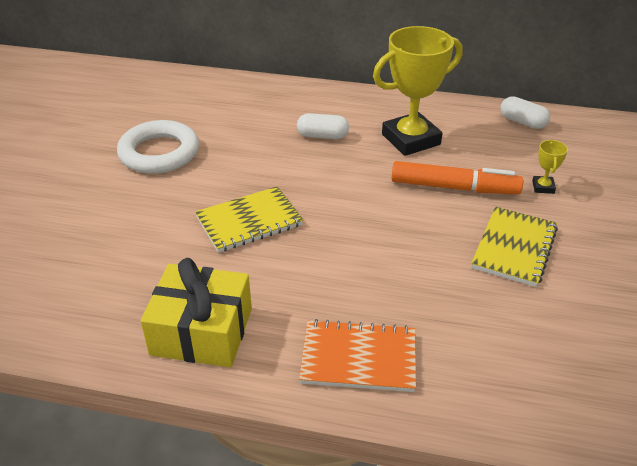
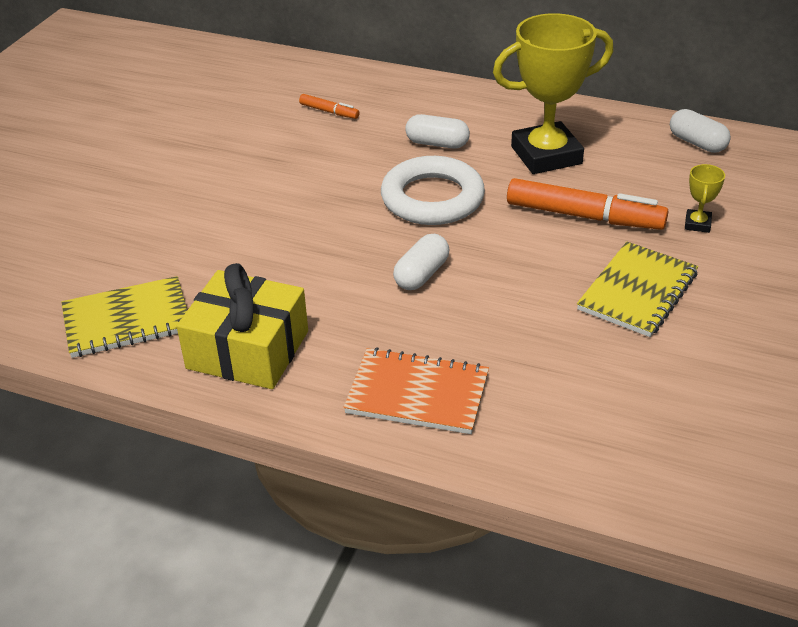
camera: 10 degrees right, 0 degrees up
white ring [117,120,199,174] -> white ring moved to [381,156,485,225]
yellow notebook [195,186,304,253] -> yellow notebook moved to [61,276,187,358]
none -> orange marker [299,94,360,119]
none -> white capsule [393,234,449,290]

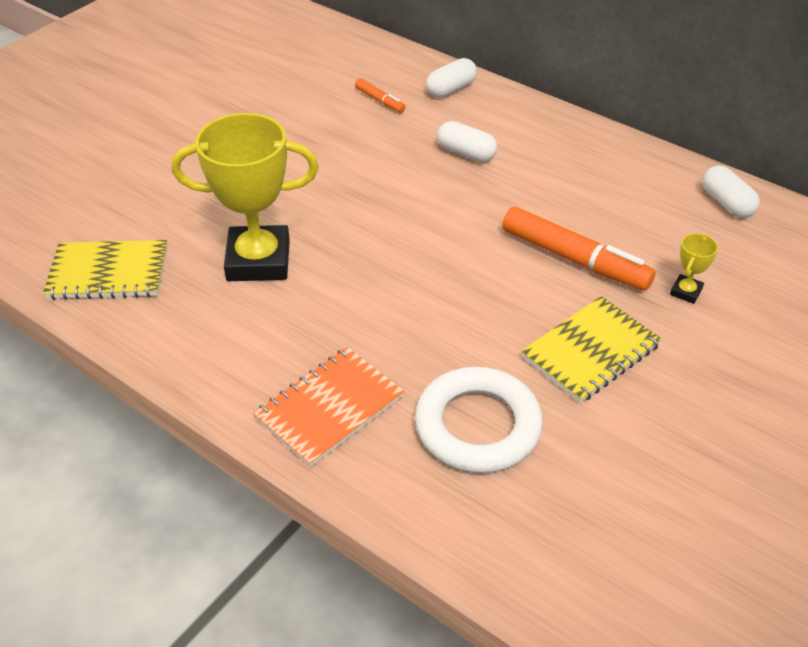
camera: 15 degrees right, 5 degrees up
yellow gift [177,263,308,389] -> none
orange notebook [344,347,489,434] -> orange notebook turned 75 degrees counterclockwise [253,347,404,467]
white ring [381,156,485,225] -> white ring moved to [415,367,543,473]
white capsule [393,234,449,290] -> white capsule moved to [426,58,477,98]
yellow trophy [493,13,614,174] -> yellow trophy moved to [171,113,319,281]

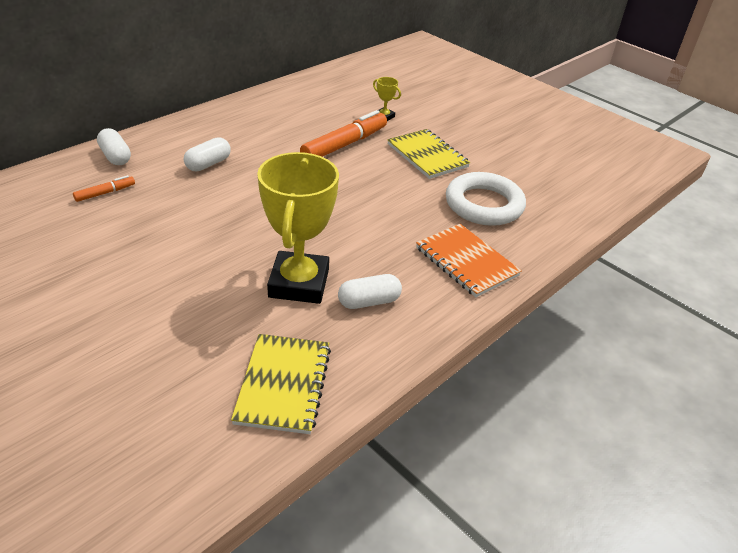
camera: 85 degrees left, 5 degrees down
white capsule [703,165,760,218] -> white capsule moved to [338,274,402,309]

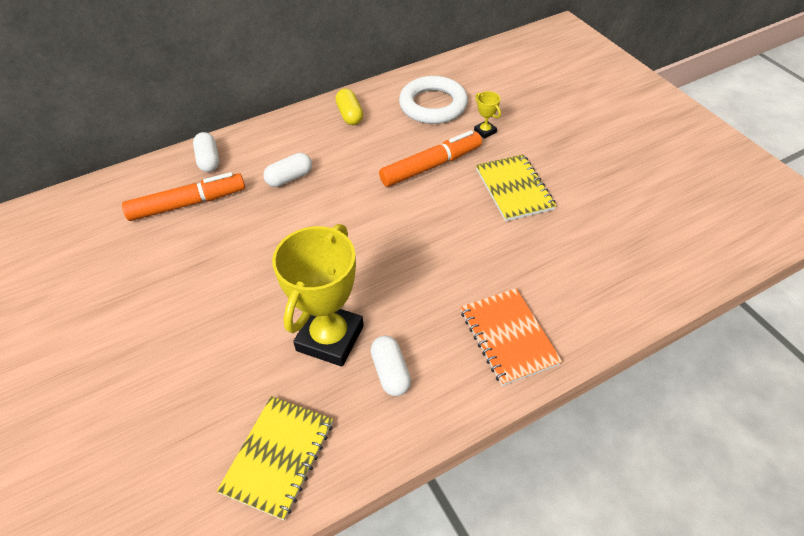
camera: 20 degrees right, 10 degrees up
orange marker [73,175,135,202] -> orange marker [122,172,245,221], size x2.08
white capsule [338,274,402,309] -> white capsule turned 75 degrees clockwise [370,335,411,396]
white ring [446,172,526,226] -> white ring moved to [399,76,468,124]
none -> yellow capsule [335,89,363,125]

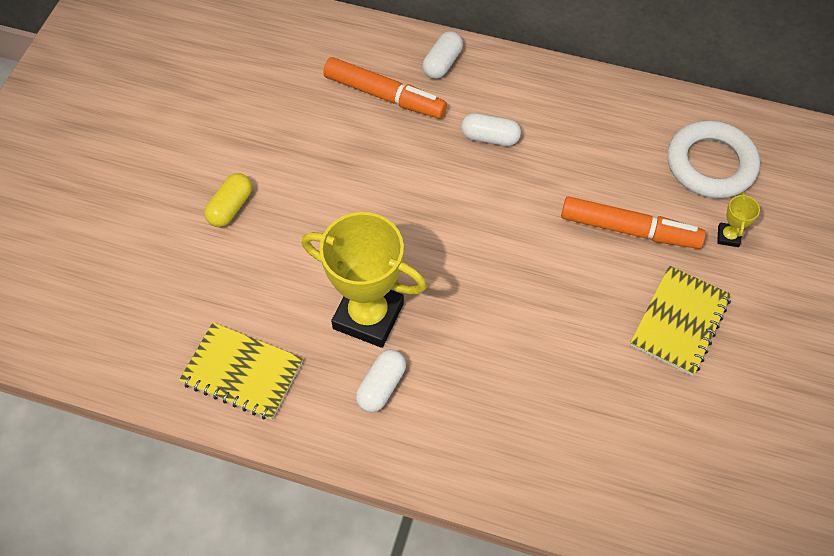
camera: 45 degrees right, 10 degrees up
yellow notebook [217,396,333,520] -> yellow notebook turned 45 degrees clockwise [179,323,303,420]
yellow trophy [272,224,364,367] -> yellow trophy turned 45 degrees clockwise [302,212,427,348]
yellow capsule [335,89,363,125] -> yellow capsule moved to [204,173,252,227]
orange notebook [461,288,562,386] -> none

